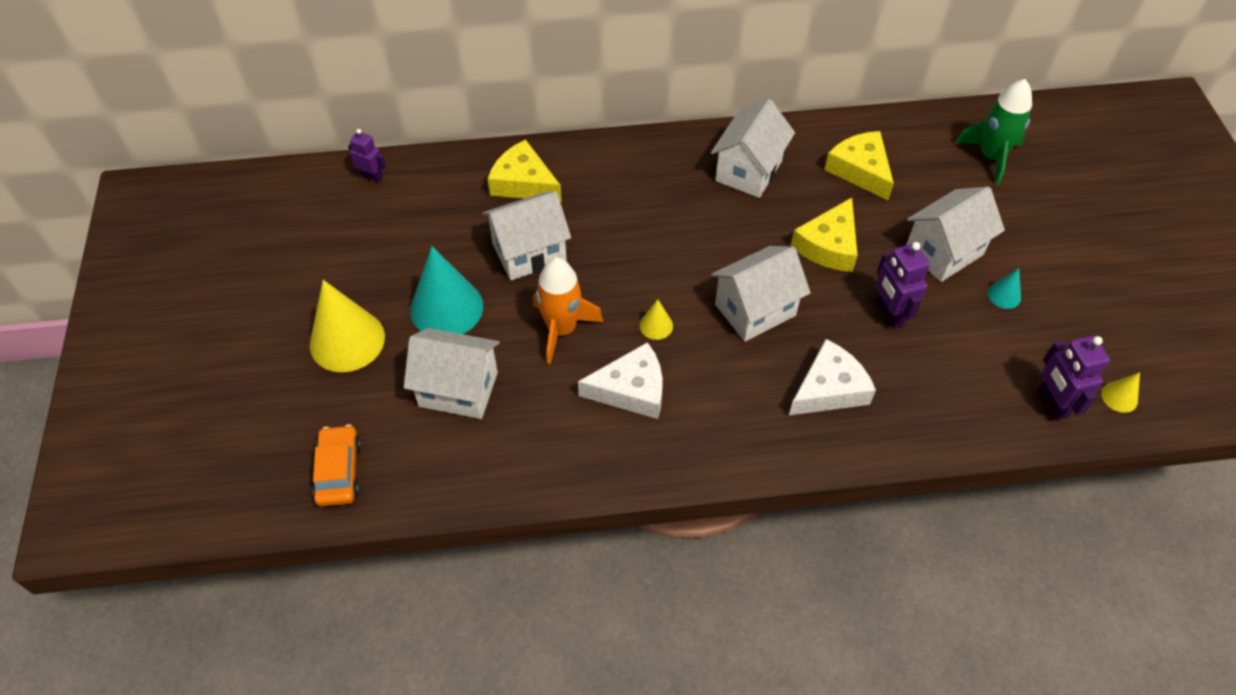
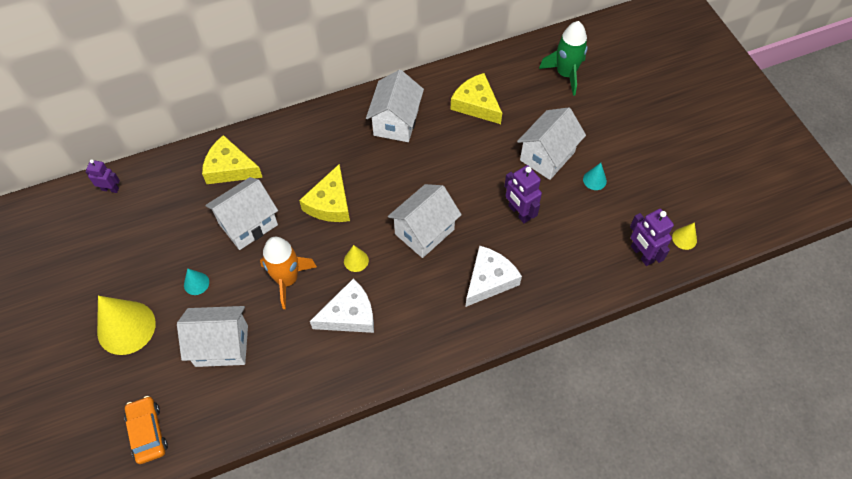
camera: 15 degrees left, 5 degrees up
turquoise cone [410,246,483,334] -> turquoise cone [184,268,209,295], size x0.45
yellow cheese [791,198,858,272] -> yellow cheese moved to [299,164,350,222]

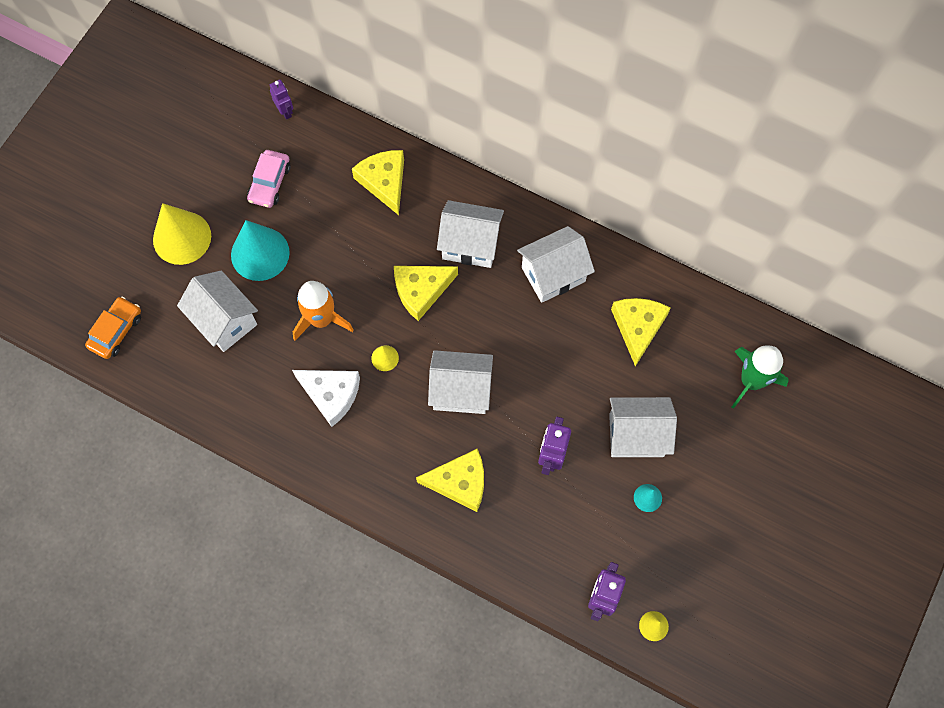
camera: 50 degrees right, 10 degrees up
turquoise cone [184,268,209,295] -> turquoise cone [231,220,290,281], size x2.20
white house [205,177,278,250] -> white house moved to [437,200,504,268]
white cheese [466,245,522,307] -> yellow cheese [416,449,484,512]
none -> pink car [247,150,290,208]

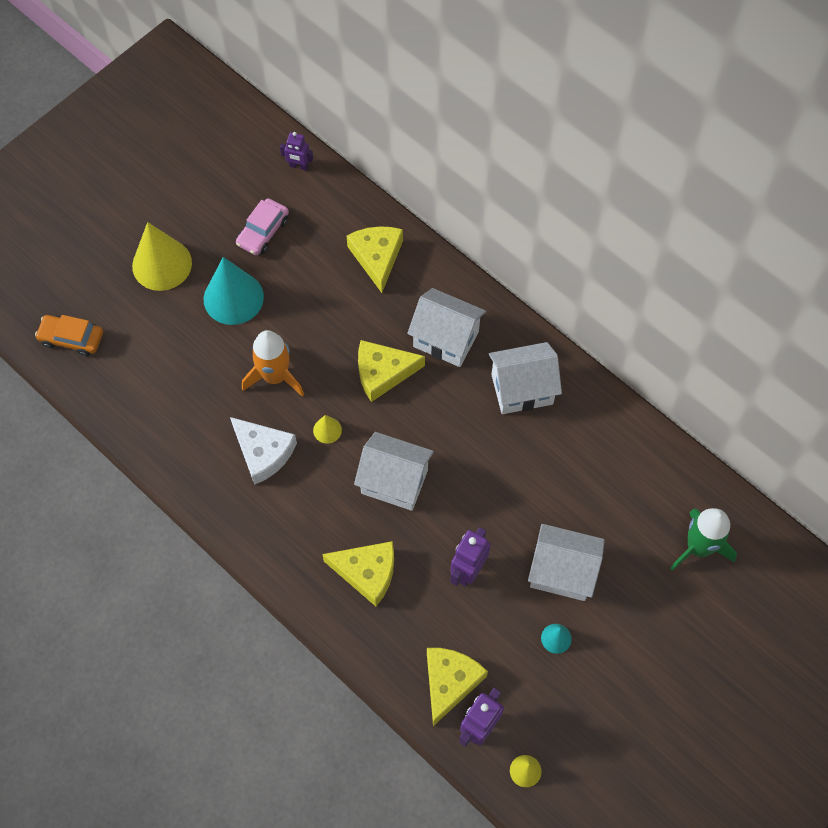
camera: 15 degrees right, 5 degrees down
orange car [85,297,141,359] -> orange car turned 120 degrees counterclockwise [35,315,103,356]
white house [177,271,258,352] -> none
purple robot [270,80,293,119] -> purple robot turned 120 degrees clockwise [280,132,313,171]
yellow cheese [611,298,671,366] -> yellow cheese moved to [427,648,488,726]

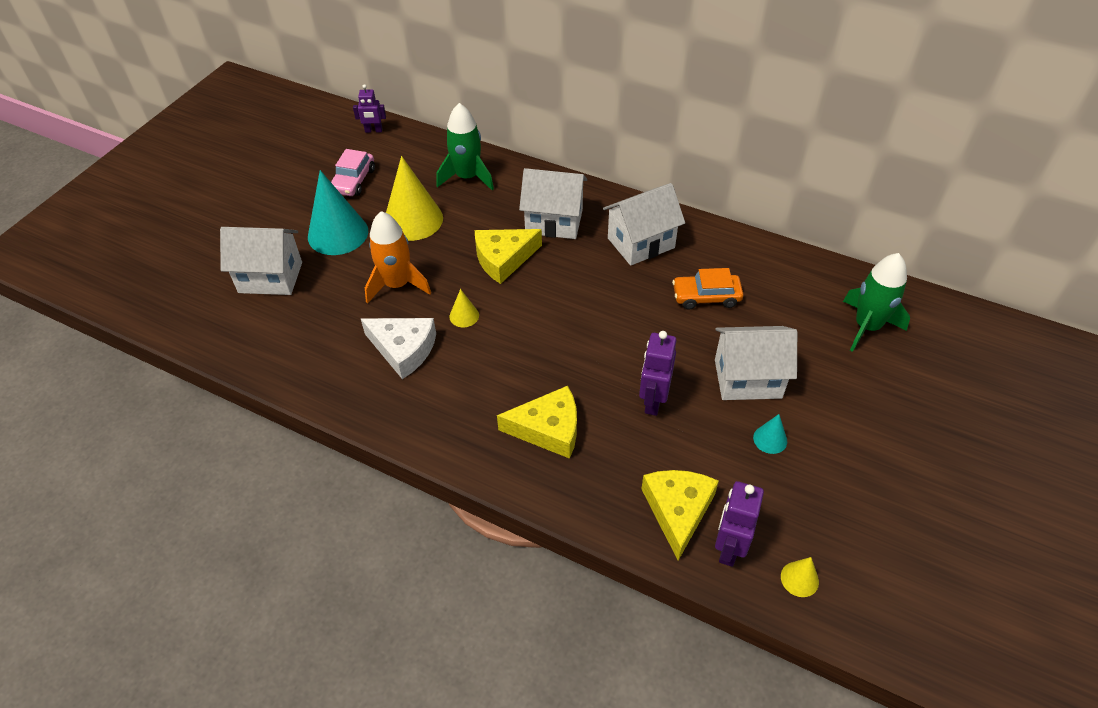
camera: 15 degrees left, 15 degrees down
orange car [35,315,103,356] -> orange car moved to [672,268,744,309]
yellow cone [132,222,192,291] -> yellow cone moved to [386,156,443,241]
yellow cheese [347,226,403,293] -> green rocket [436,103,494,190]
white house [354,432,434,511] -> white house moved to [220,227,302,295]

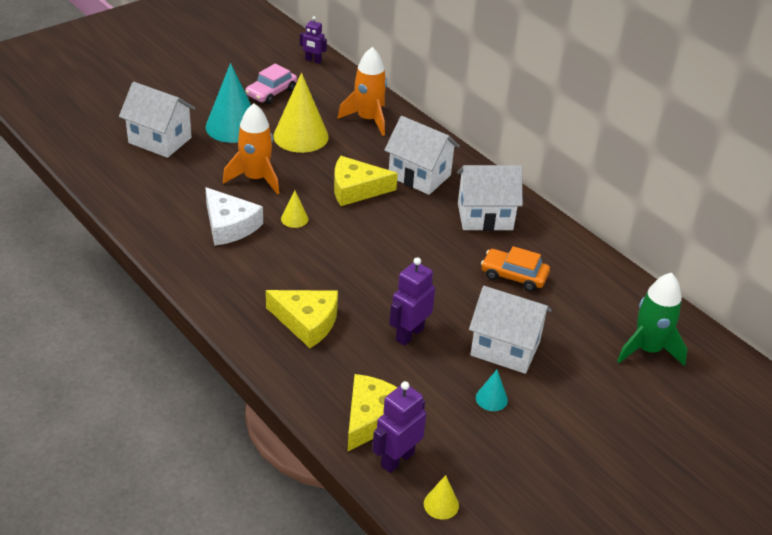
camera: 20 degrees right, 10 degrees down
green rocket [436,103,494,190] -> orange rocket [338,47,387,136]

